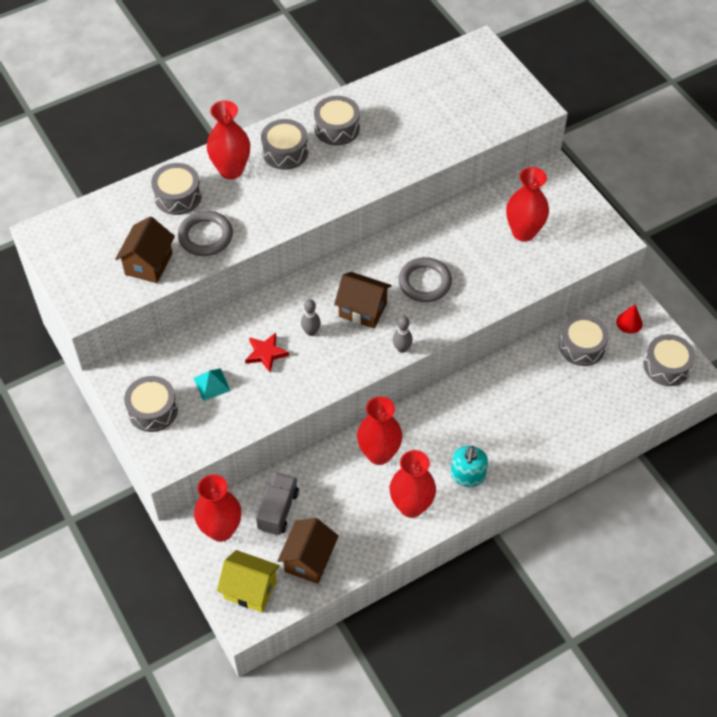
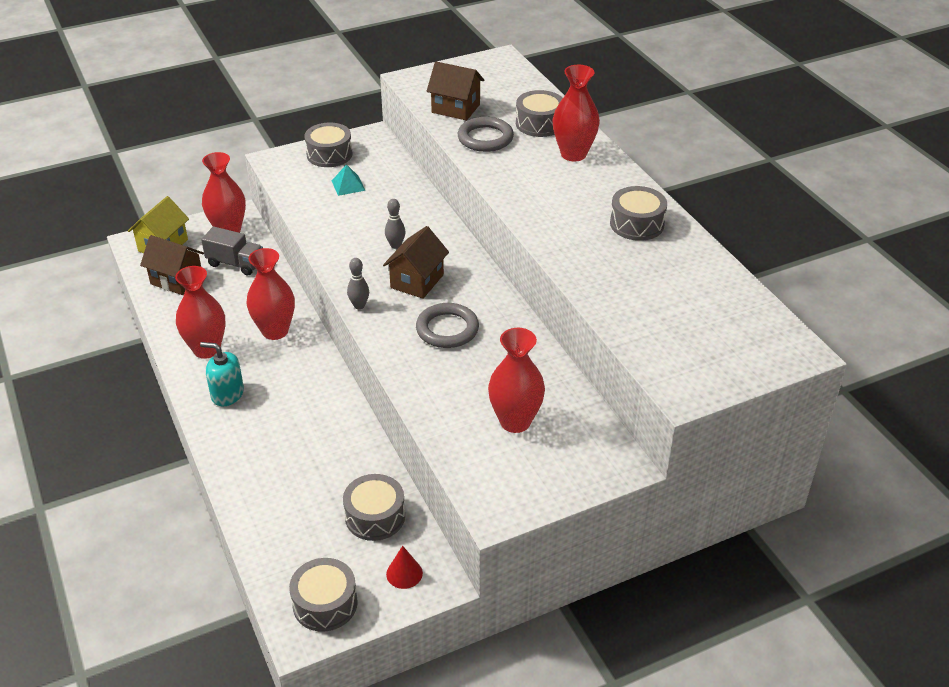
camera: 95 degrees right, 15 degrees down
red star [245,333,289,372] -> none
grey drum [261,119,308,170] -> none

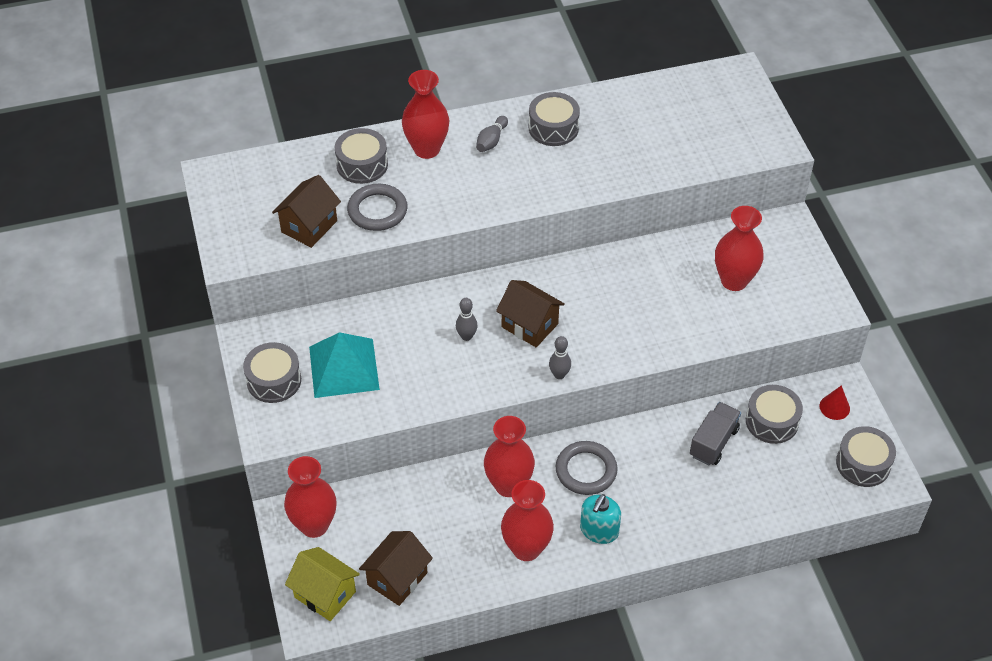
camera: 80 degrees left, 10 degrees up
grey truck [201,227,263,275] -> grey truck moved to [690,402,741,465]
turquoise pyramid [332,164,365,196] -> turquoise pyramid [309,332,380,398], size x2.02
grey ring [416,303,479,348] -> grey ring moved to [556,441,618,495]
none -> grey bowling pin [476,116,508,152]

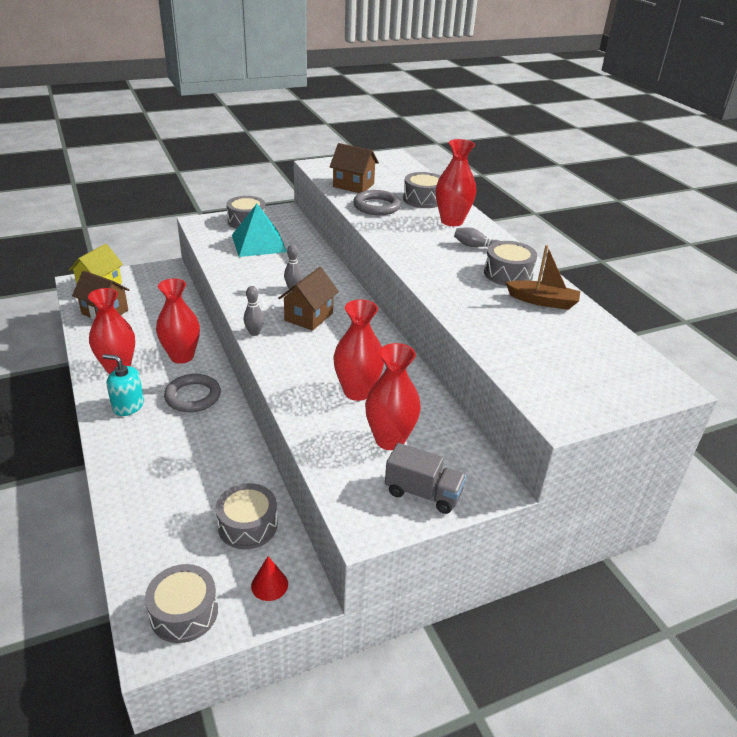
camera: 80 degrees right, 15 degrees down
red vase [284,456,337,538] -> red vase moved to [334,299,384,401]
grey truck [690,402,741,465] -> grey truck moved to [385,443,466,514]
none -> brown boat [505,245,580,310]

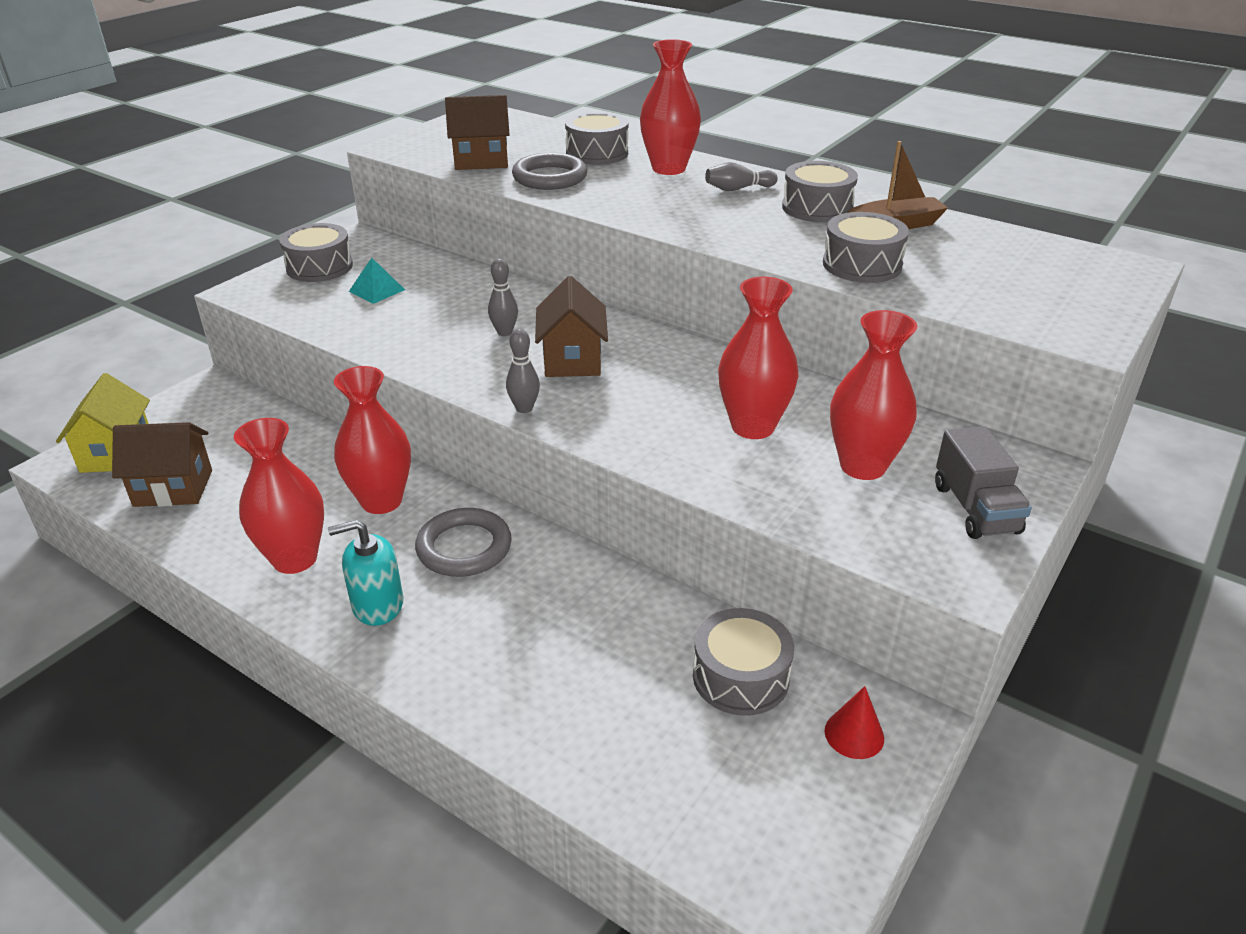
camera: 30 degrees left, 0 degrees up
grey drum [145,564,218,643] -> grey drum moved to [823,212,909,283]
turquoise pyramid [232,204,287,257] -> turquoise pyramid [349,258,405,304], size x0.50
grey truck [385,443,466,514] -> grey truck turned 90 degrees clockwise [935,426,1032,539]

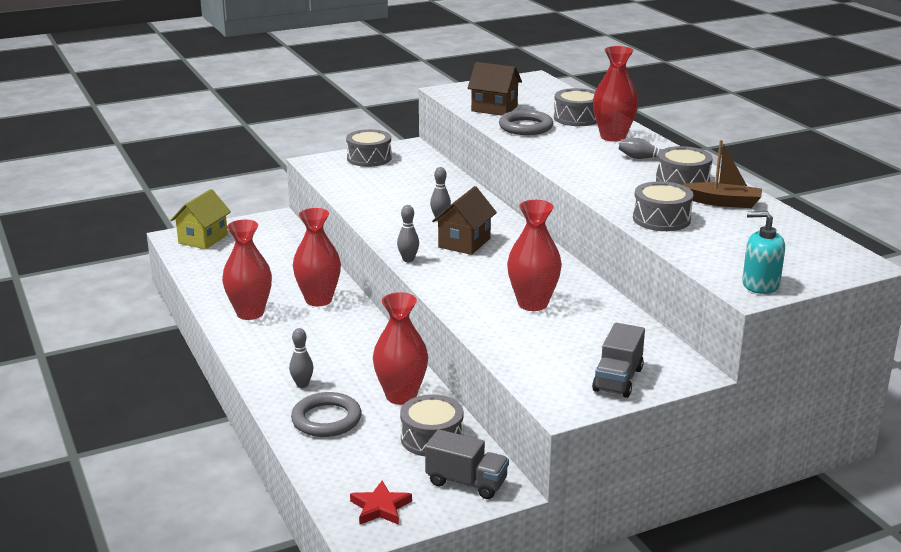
camera: 30 degrees right, 10 degrees down
brown house [112,422,212,507] -> none
turquoise soap dispenser [328,520,403,626] -> turquoise soap dispenser moved to [742,211,785,294]
turquoise pyramid [349,258,405,304] -> none
grey ring [415,508,512,577] -> grey ring moved to [291,392,362,437]
red cone [825,686,884,759] -> grey truck [425,429,509,499]
red vase [830,310,917,480] -> red vase moved to [373,292,428,405]
none -> grey bowling pin [289,328,314,388]
none -> red star [350,481,412,525]

